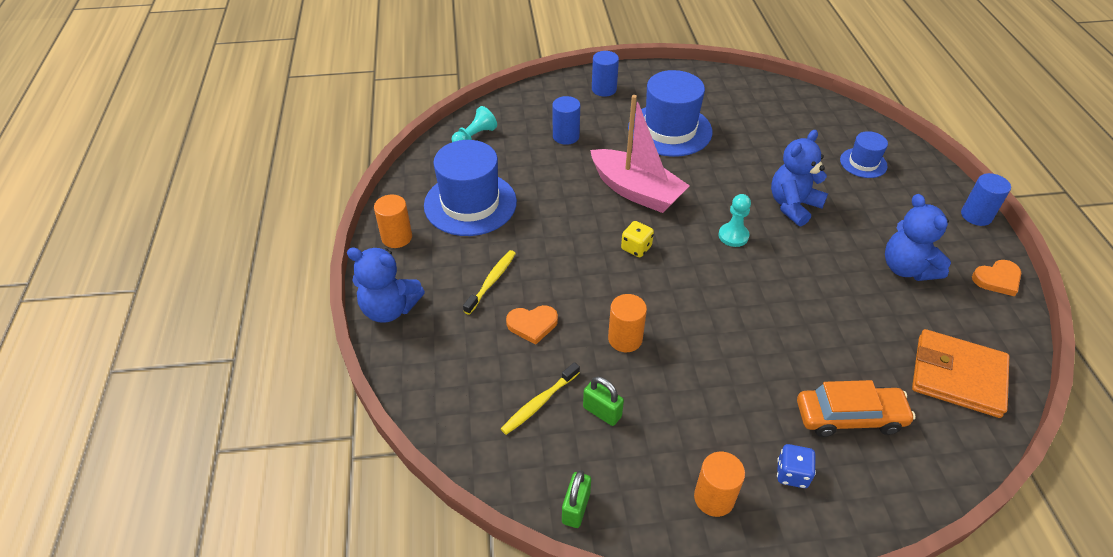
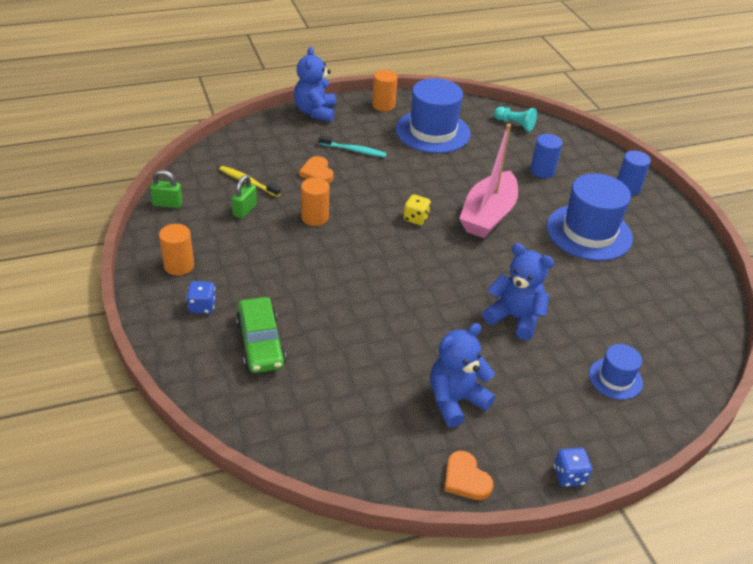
camera: 75 degrees right, 5 degrees down
yellow toothbrush [463,250,516,315] -> turquoise toothbrush [319,135,387,157]
turquoise pawn [719,194,751,247] -> none
orange car [797,380,916,437] -> green car [236,297,286,373]
orange wallet [912,329,1009,418] -> none
blue cylinder [961,173,1011,226] -> blue dice [554,448,592,487]

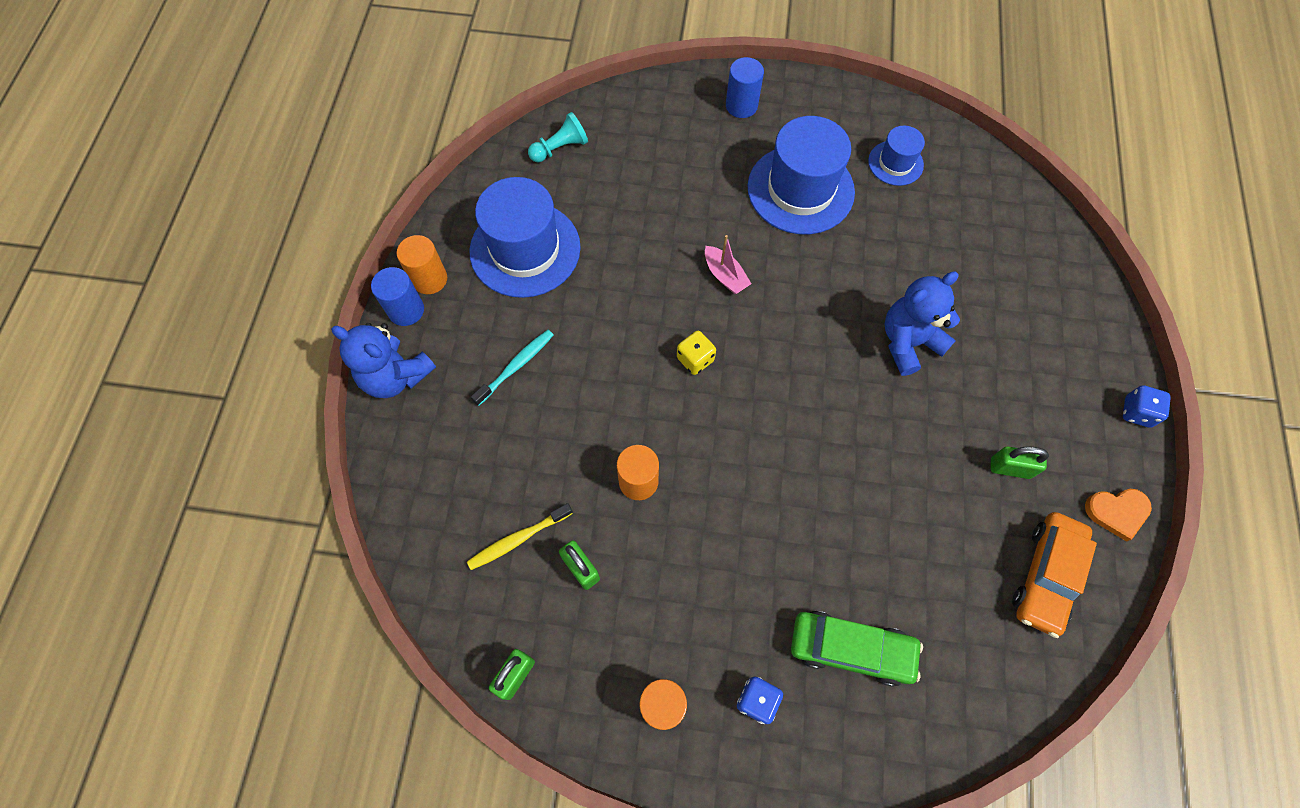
camera: 60 degrees left, 25 degrees up
orange heart [299,156,334,183] -> none
blue teddy bear [430,323,495,427] -> green padlock [991,447,1049,479]
pink boat [459,124,518,238] -> pink boat [705,235,752,294], size x0.46
blue cylinder [530,134,562,178] -> blue cylinder moved to [371,267,424,326]
blue hat [589,344,643,400] -> blue hat moved to [868,126,925,186]
none -> orange car [1012,512,1097,638]

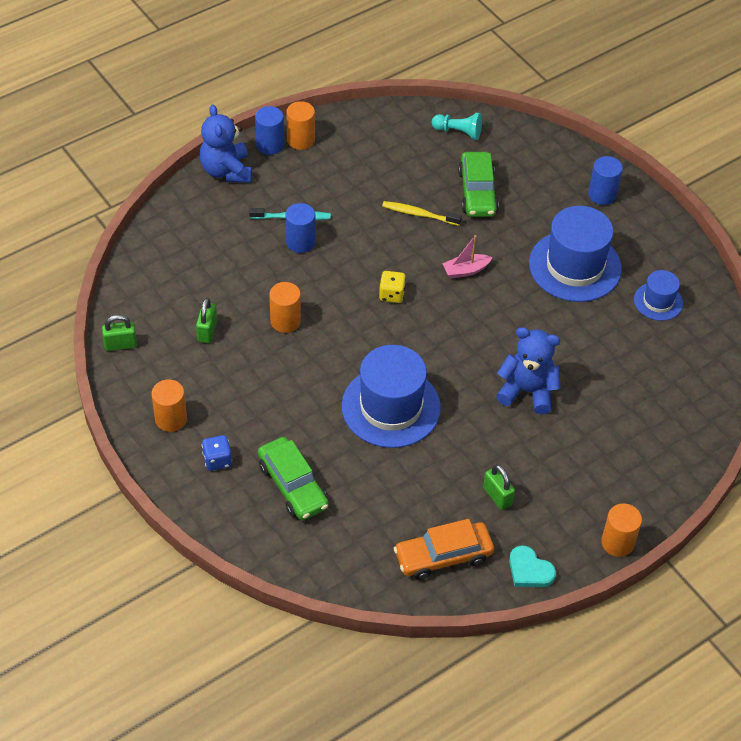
camera: 45 degrees right, 15 degrees down
yellow toothbrush [467,503,573,570] -> yellow toothbrush moved to [382,201,462,226]
blue hat [469,177,581,298] -> blue hat moved to [341,345,441,448]
pink boat [705,235,752,294] -> pink boat turned 60 degrees clockwise [442,235,492,279]
orange heart [1085,489,1152,542] -> turquoise heart [509,545,556,587]
blue dice [1123,385,1171,428] -> orange cylinder [601,503,642,557]
none -> blue cylinder [285,203,315,253]
none -> green car [458,152,499,217]

